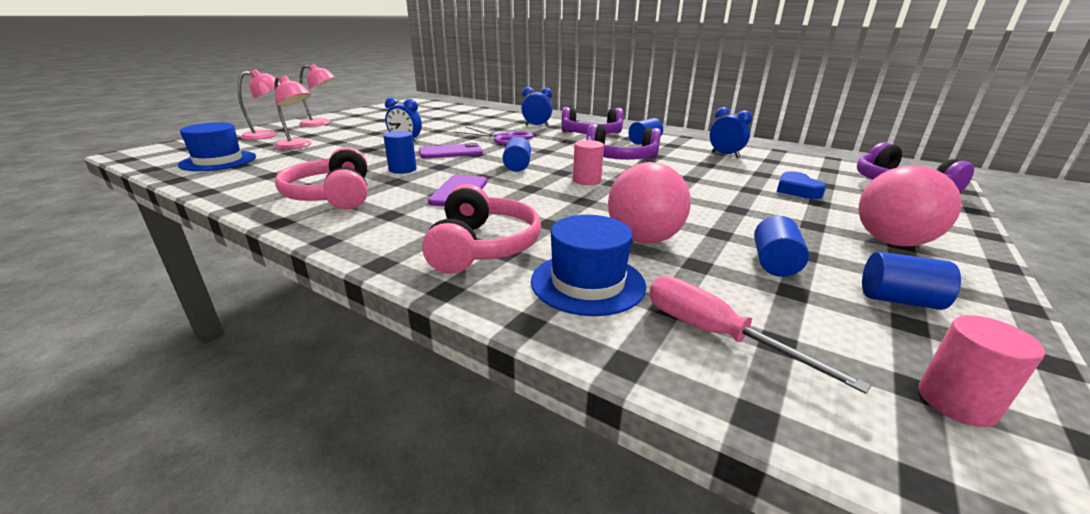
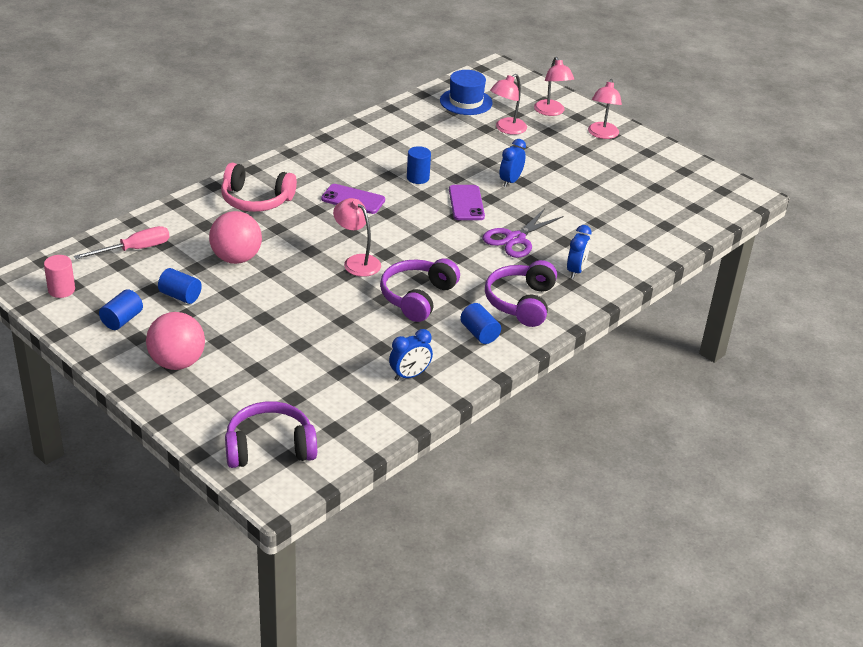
camera: 100 degrees right, 10 degrees up
pink headphones [275,147,367,209] -> none
blue cylinder [503,137,531,172] -> none
blue hat [531,215,646,316] -> none
pink cylinder [573,140,604,185] -> pink lamp [333,198,381,277]
blue heart [777,171,826,199] -> none

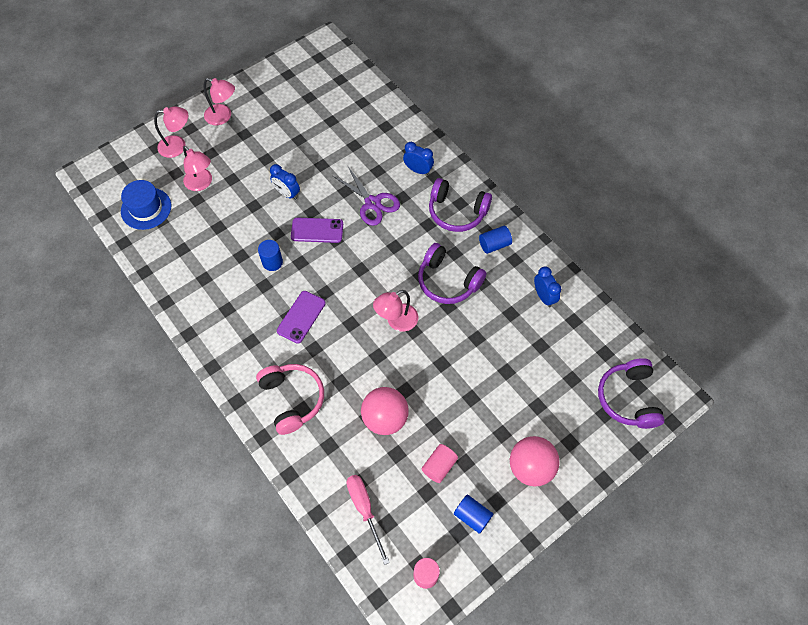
camera: 80 degrees left, 25 degrees up
blue cylinder [158,268,202,304] -> pink cylinder [422,444,458,483]
pink headphones [221,163,297,212] -> pink headphones turned 45 degrees counterclockwise [256,364,324,435]

